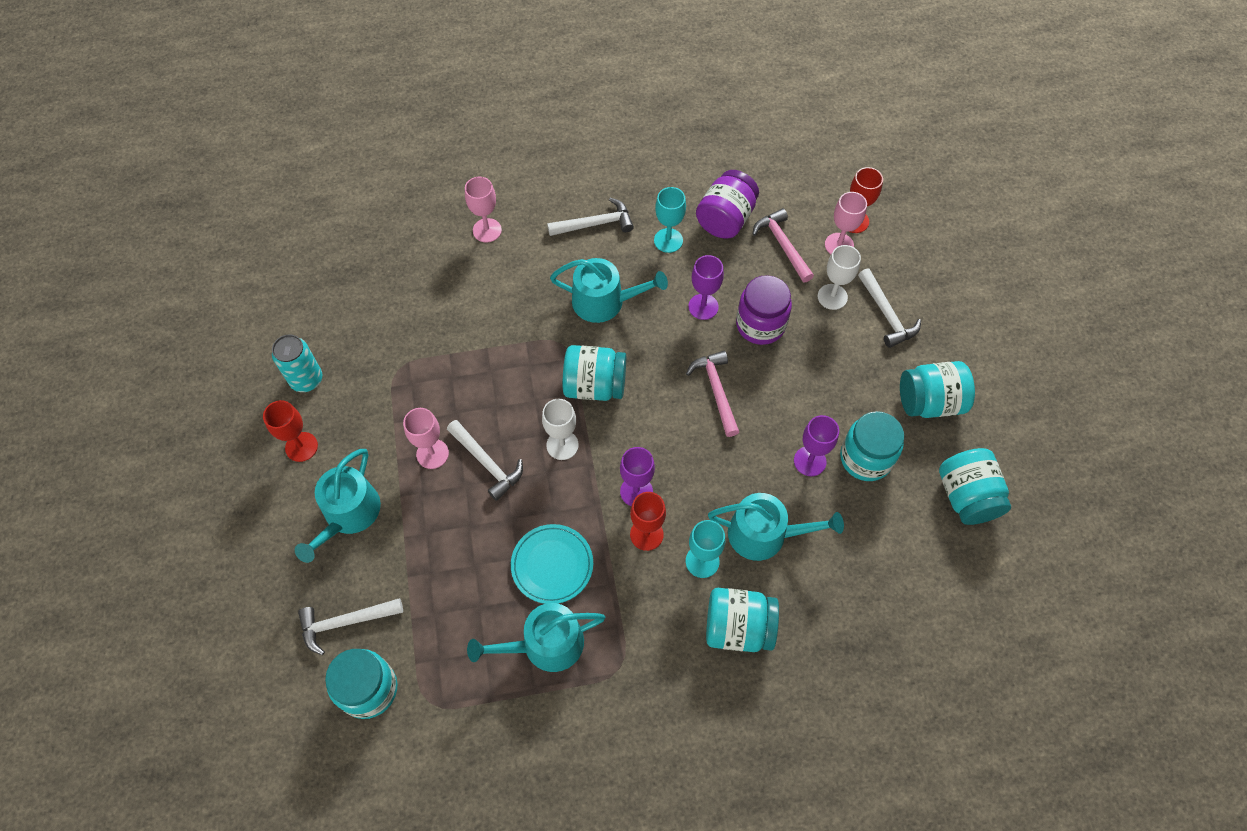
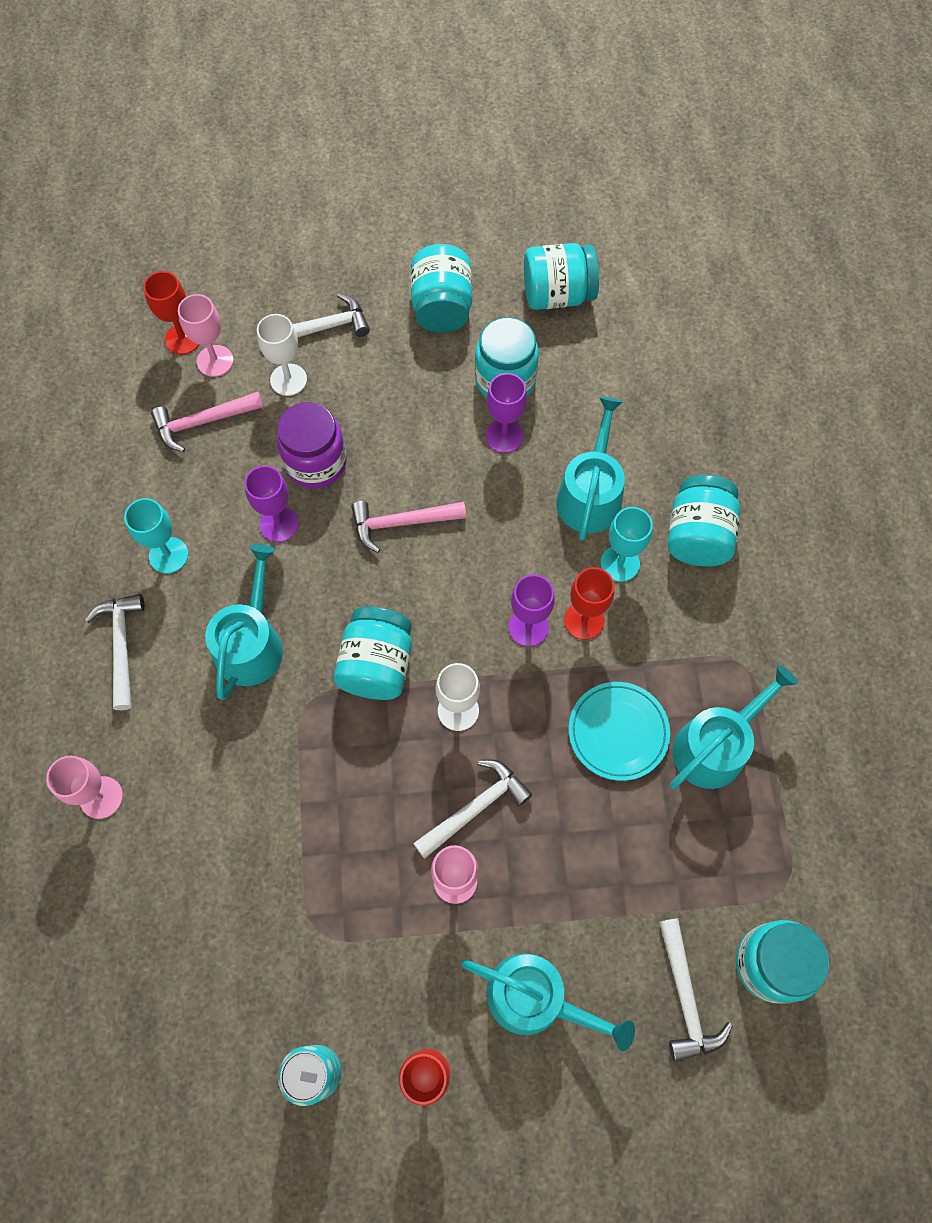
camera: 85 degrees left, 5 degrees up
turquoise watering can [467,603,605,672] -> turquoise watering can turned 120 degrees counterclockwise [670,665,798,789]
purple jar [696,170,759,239] -> none

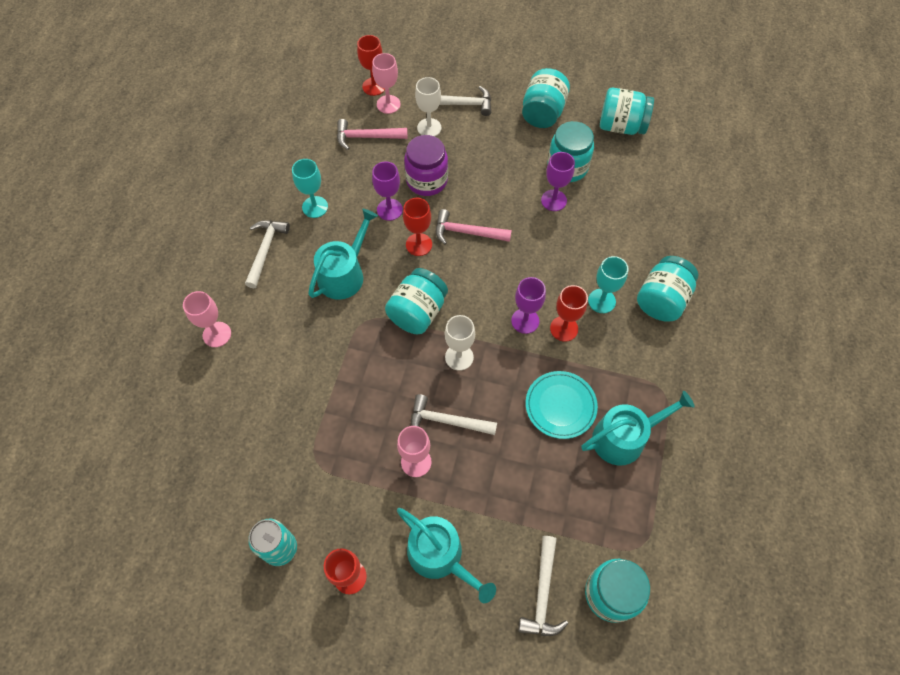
camera: 20 degrees right, 5 degrees down
white hammer [413,759,532,859] -> white hammer turned 150 degrees counterclockwise [411,394,497,435]
turquoise watering can [556,397,625,541] -> none
none -> red goblet [403,198,432,256]

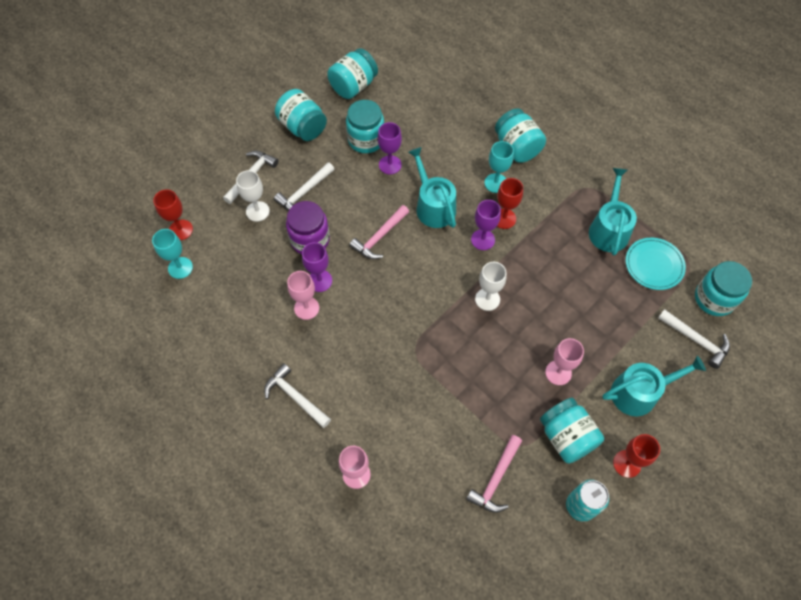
camera: 60 degrees left, 0 degrees up
turquoise goblet [292,159,328,218] -> turquoise goblet moved to [152,229,193,279]
turquoise watering can [308,209,378,300] -> turquoise watering can moved to [408,147,456,228]
pink hammer [337,119,408,150] -> pink hammer moved to [466,435,522,513]
pink goblet [372,53,400,114] -> pink goblet moved to [287,271,319,320]
turquoise jar [385,268,448,334] -> turquoise jar moved to [540,398,604,464]
red goblet [403,198,432,256] -> none
white hammer [411,394,497,435] -> white hammer moved to [274,162,334,211]
turquoise plate [526,371,598,439] -> turquoise plate moved to [625,237,686,290]

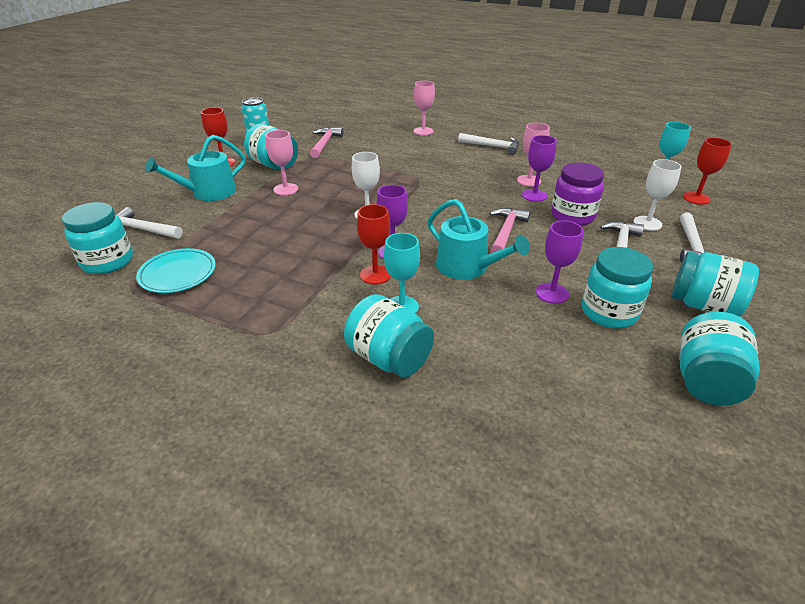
camera: 160 degrees right, 25 degrees down
turquoise watering can [589,168,637,256] -> none

